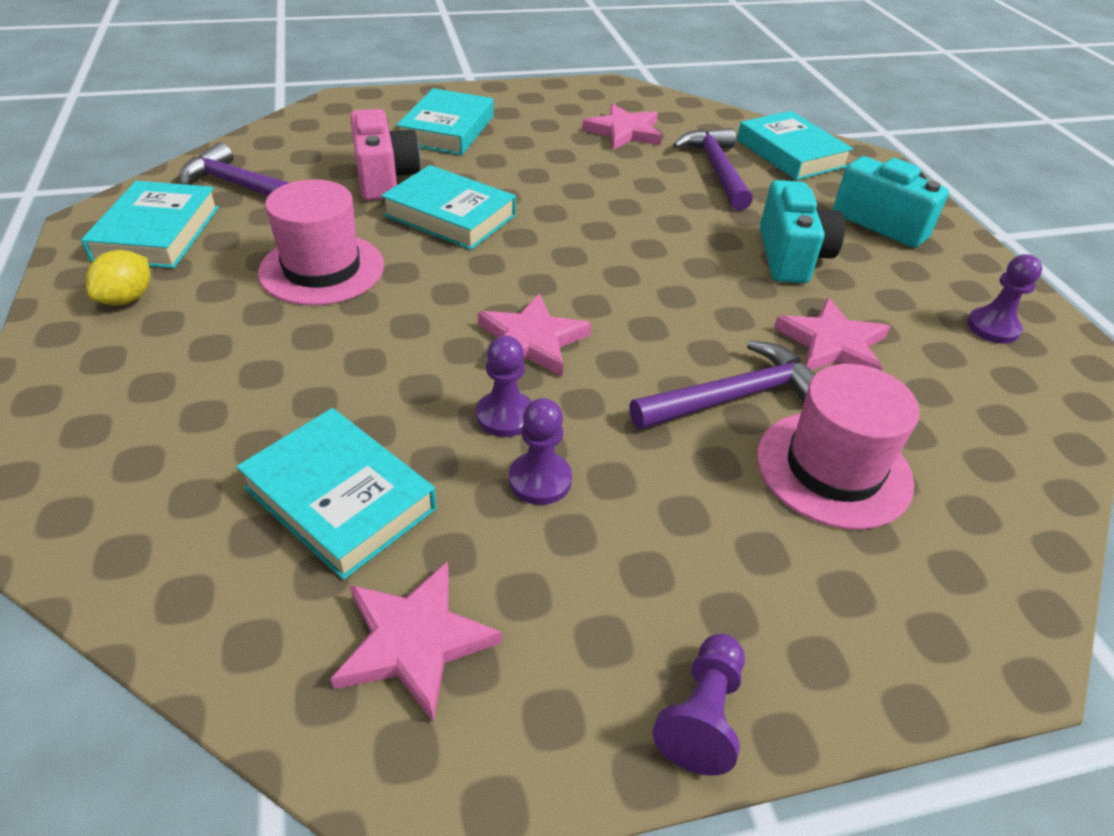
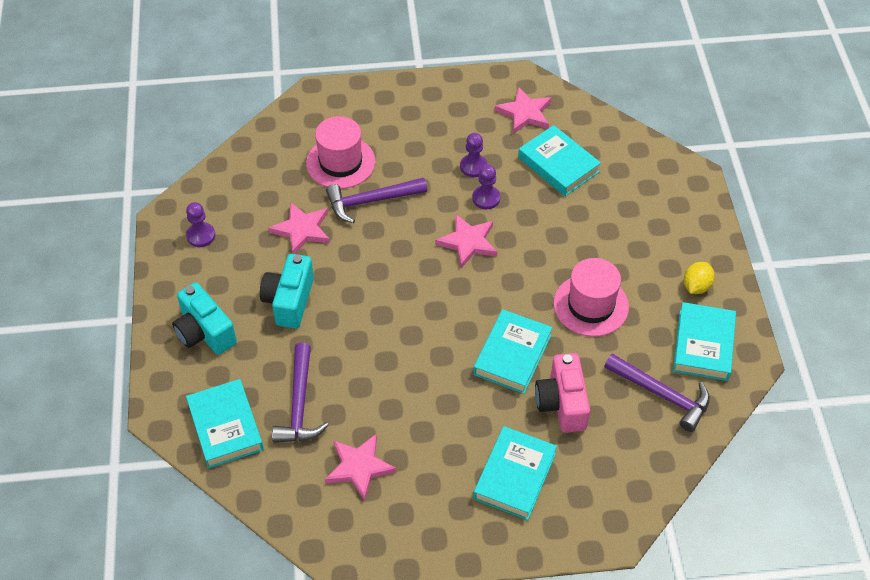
camera: 170 degrees left, 10 degrees up
turquoise book [381,165,516,250] -> turquoise book turned 75 degrees clockwise [473,309,552,394]
purple pawn [652,634,745,776] -> none

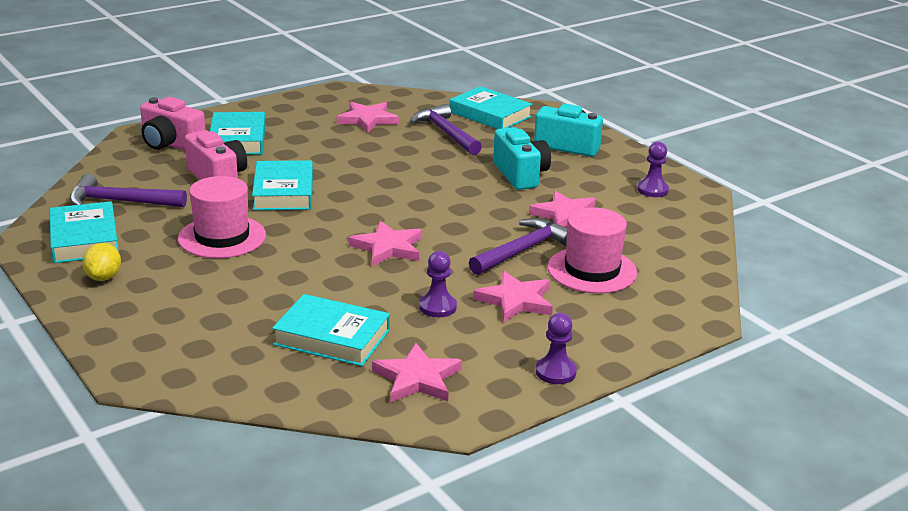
camera: 150 degrees right, 25 degrees down
purple pawn [472,165,500,209] -> purple pawn moved to [536,313,577,384]
none -> pink camera [140,97,206,151]
none -> pink star [473,271,553,322]

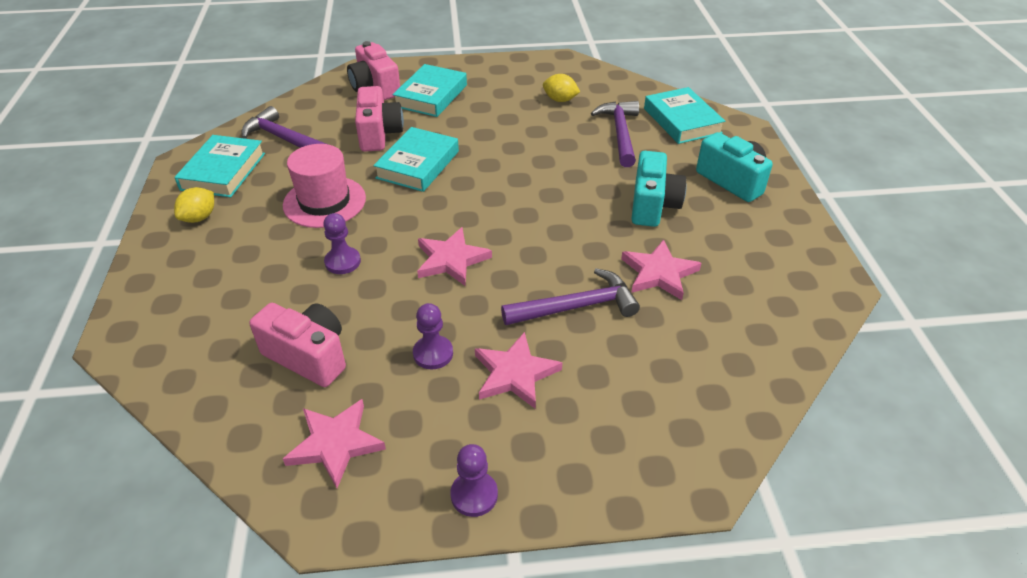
camera: 30 degrees right, 15 degrees up
turquoise book [272,294,390,366] -> pink camera [249,303,346,387]
pink star [337,102,399,133] -> yellow lemon [543,74,580,102]
pink hat [547,207,637,293] -> none
purple pawn [637,142,669,197] -> purple pawn moved to [323,213,361,274]

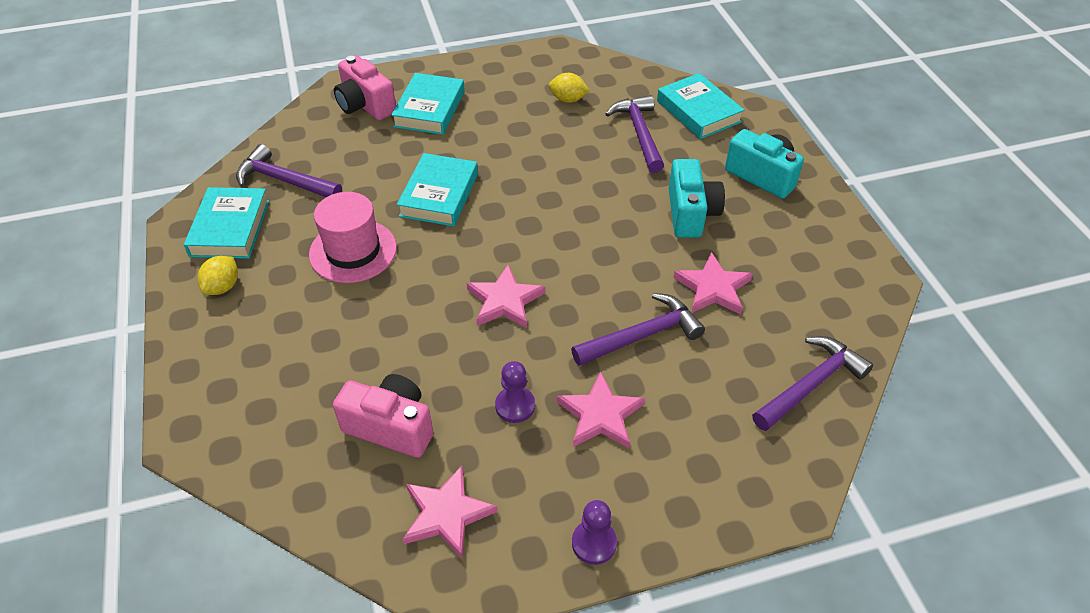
camera: 10 degrees left, 5 degrees up
purple pawn [323,213,361,274] -> none
pink camera [355,86,404,152] -> none
none -> purple hammer [752,336,873,431]

